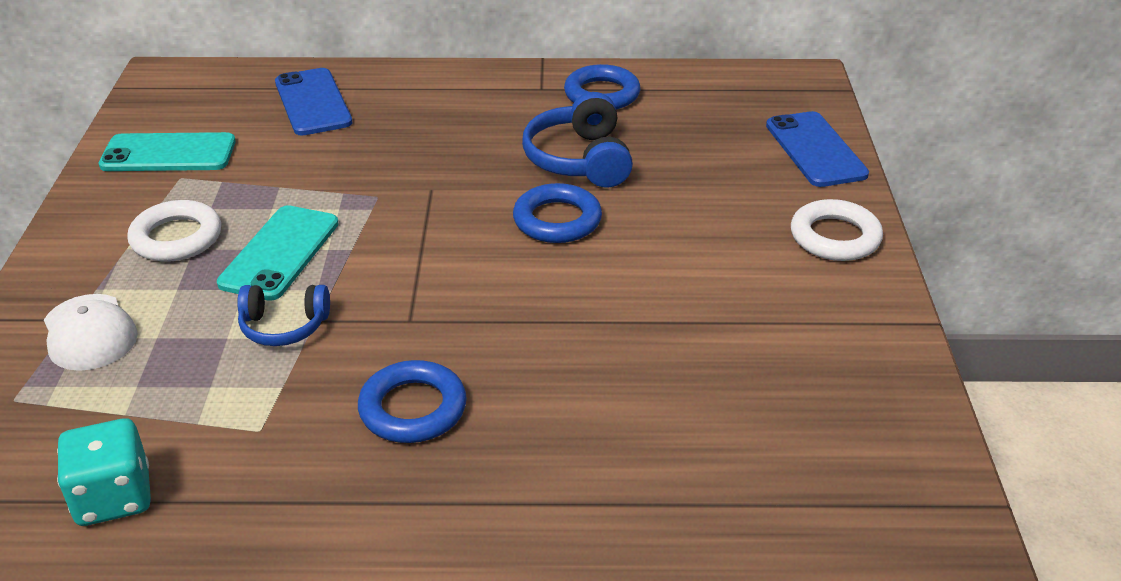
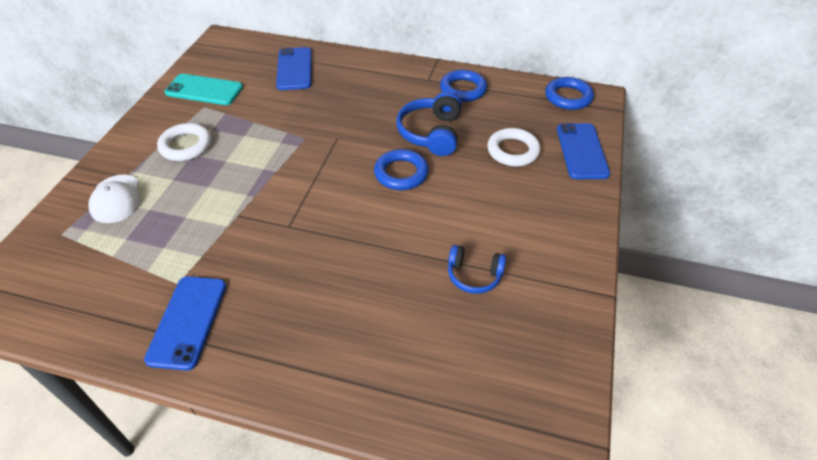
camera: 15 degrees right, 10 degrees up
turquoise dice [57,418,151,526] -> none
turquoise phone [217,205,339,301] -> none
blue headphones [237,285,330,346] -> blue headphones moved to [448,245,507,294]
blue ring [358,360,467,443] -> blue ring moved to [545,77,594,110]
white ring [791,199,883,261] -> white ring moved to [487,128,541,167]
none -> blue phone [144,276,227,371]

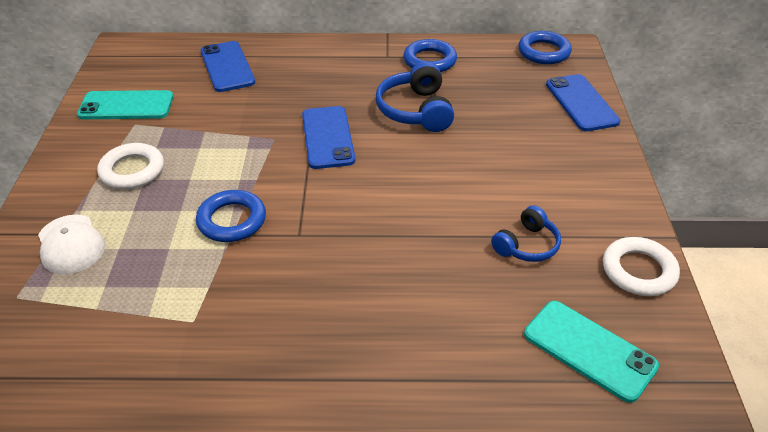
camera: 15 degrees left, 5 degrees down
blue phone [144,276,227,371] -> blue phone moved to [302,106,355,169]
blue ring [374,149,429,190] -> blue ring moved to [196,190,266,242]
blue headphones [448,245,507,294] -> blue headphones turned 45 degrees counterclockwise [491,205,561,262]
white ring [487,128,541,167] -> white ring moved to [603,237,680,296]
none -> turquoise phone [524,301,659,403]

